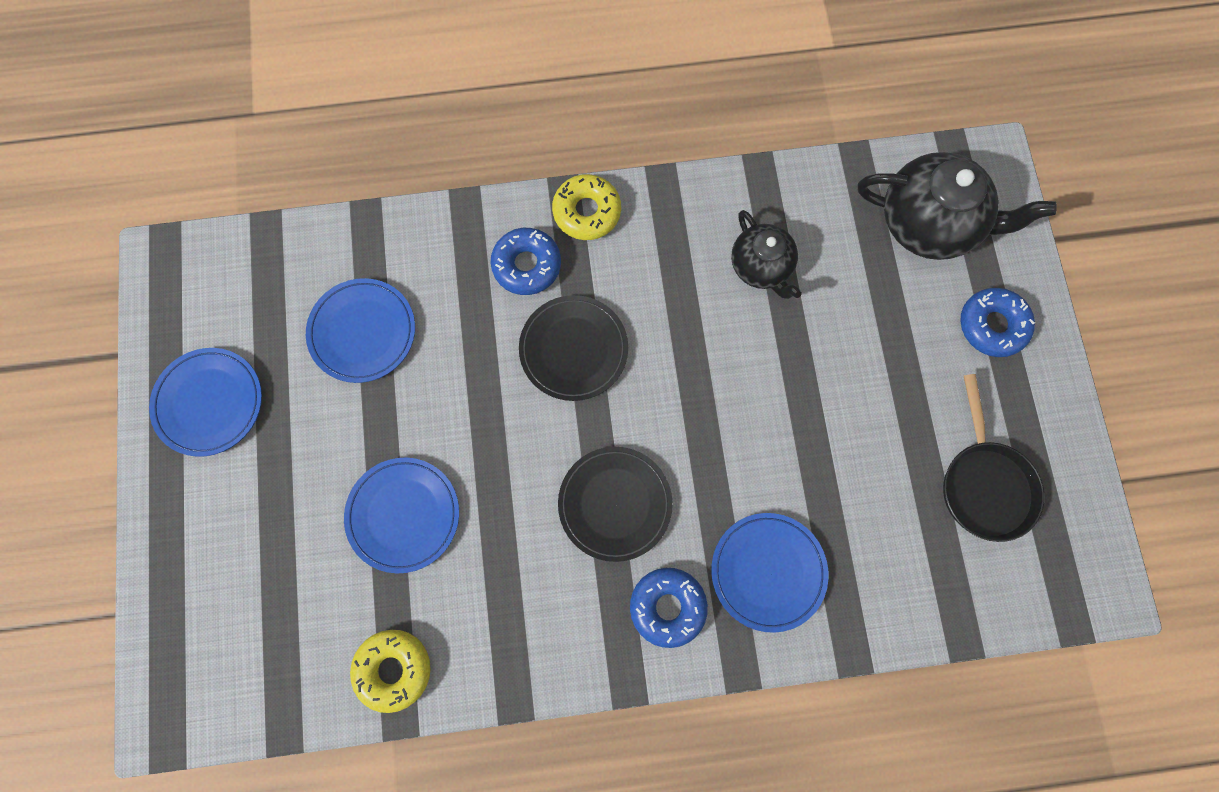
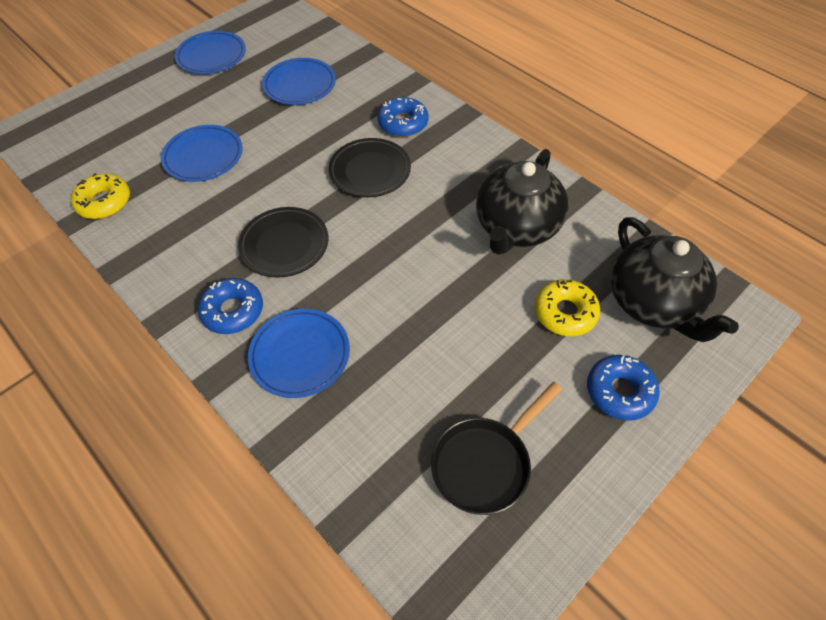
camera: 55 degrees right, 20 degrees down
yellow donut [552,174,621,240] -> yellow donut moved to [534,279,600,336]
black teapot [731,210,802,299] -> black teapot [476,149,568,255], size x1.64

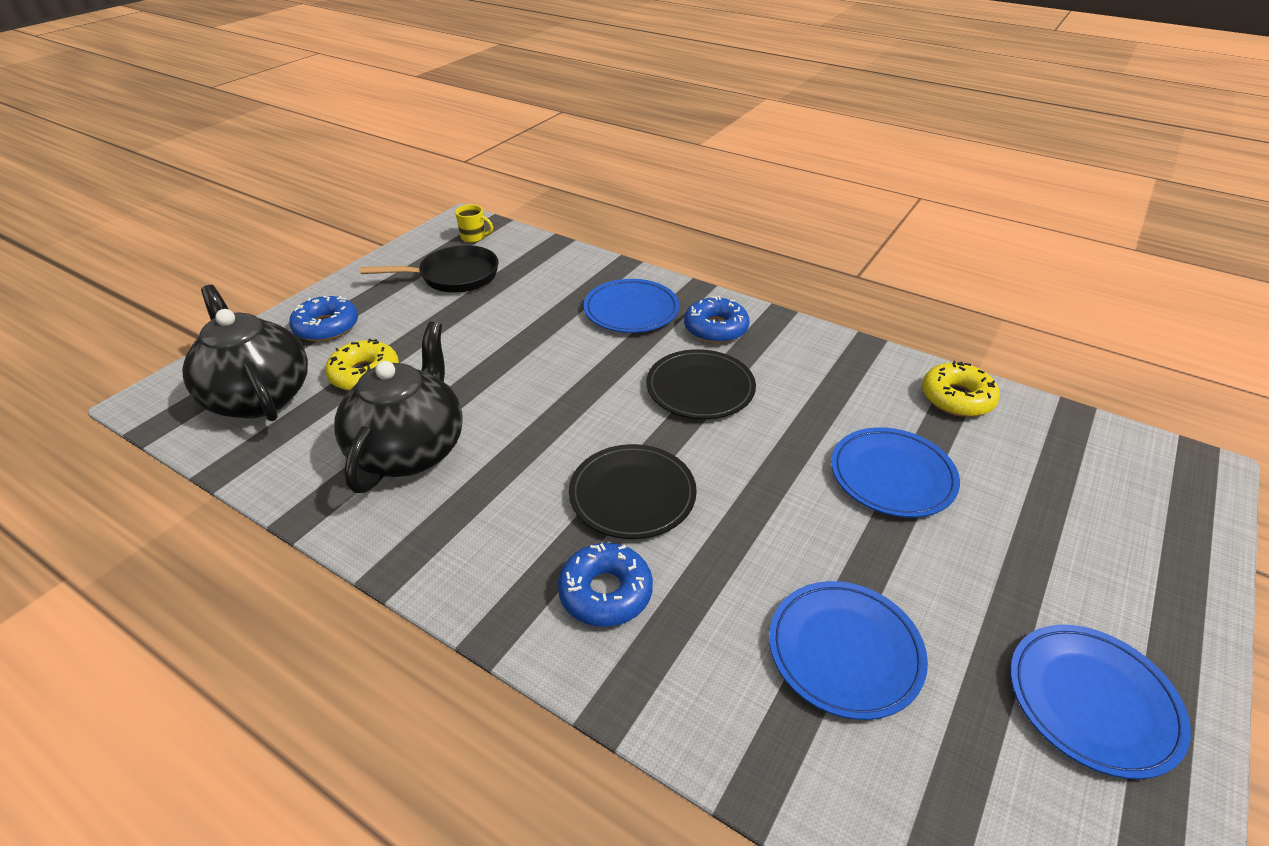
camera: 165 degrees right, 15 degrees down
black pan [431,382,562,515] -> black pan turned 45 degrees clockwise [360,245,498,293]
none -> yellow mug [455,205,493,243]

